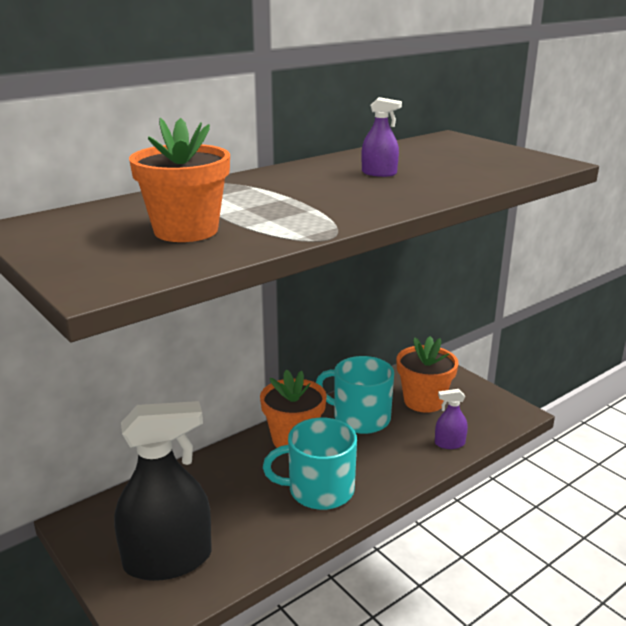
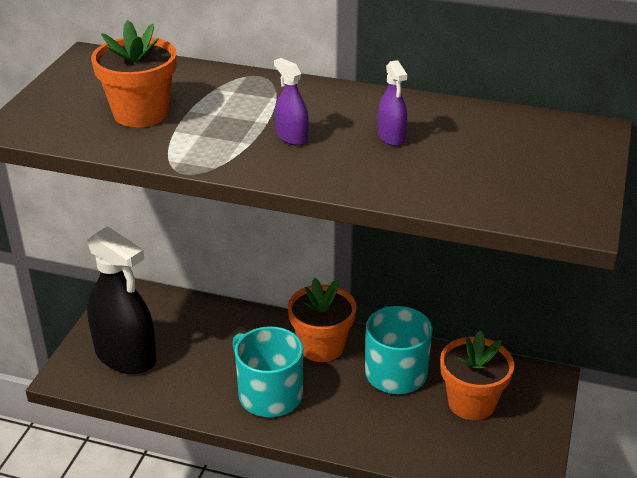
camera: 55 degrees right, 10 degrees up
purple spray bottle [435,389,468,449] -> purple spray bottle moved to [274,58,309,146]

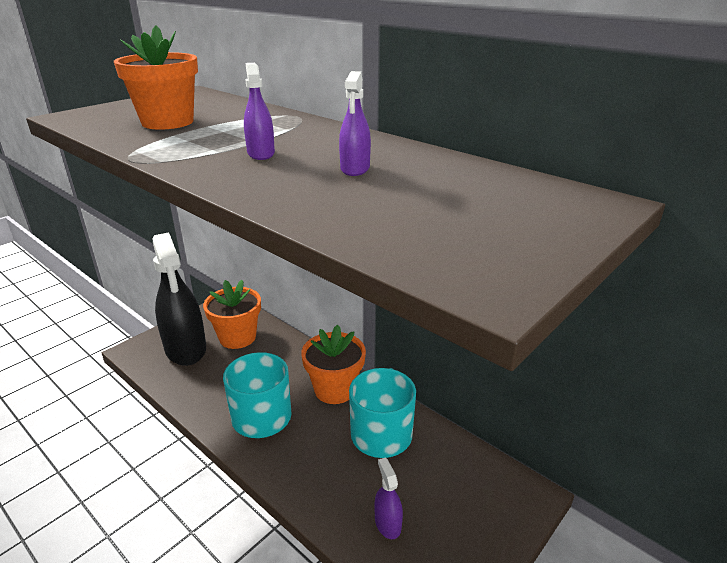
camera: 25 degrees right, 5 degrees down
orange flower pot [440,330,514,420] -> orange flower pot moved to [203,280,261,349]
none -> purple spray bottle [374,458,403,539]

